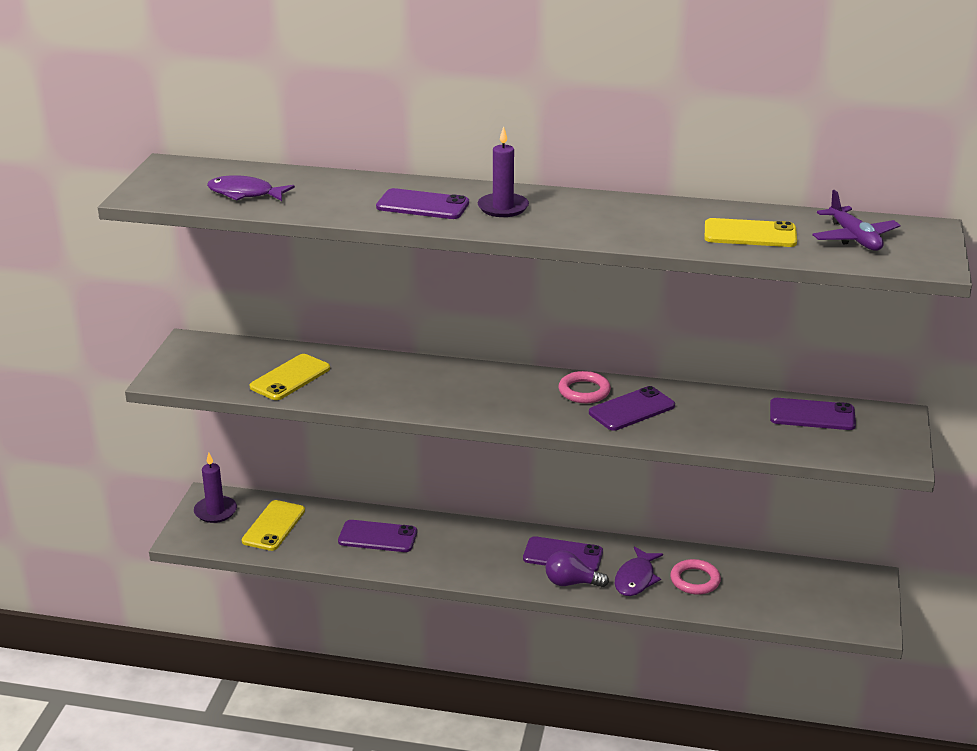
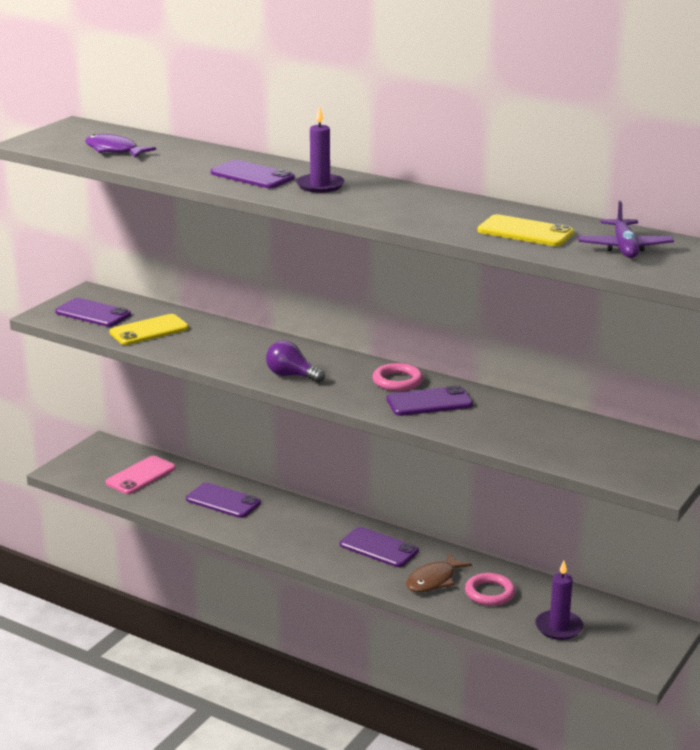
camera: 20 degrees right, 5 degrees down
purple candle [194,452,237,523] -> purple candle moved to [535,561,583,640]
yellow phone [242,500,305,551] -> pink phone [105,456,176,494]
purple light bulb [545,551,609,587] -> purple light bulb moved to [266,340,325,383]
purple fish [615,546,663,596] -> brown fish [406,553,472,592]
purple phone [770,398,856,430] -> purple phone moved to [55,298,131,327]

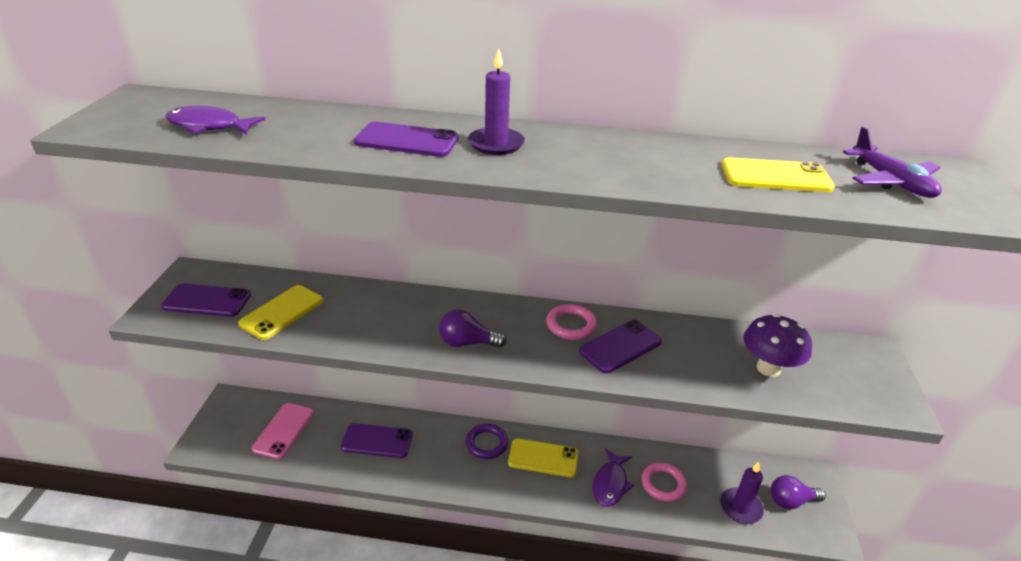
camera: 25 degrees left, 10 degrees up
purple phone [340,527,419,567] -> yellow phone [508,438,579,477]
brown fish [406,553,472,592] -> purple fish [593,449,634,507]
none -> purple ring [465,424,508,459]
none -> purple mushroom [743,314,812,377]
none -> purple light bulb [771,475,826,509]

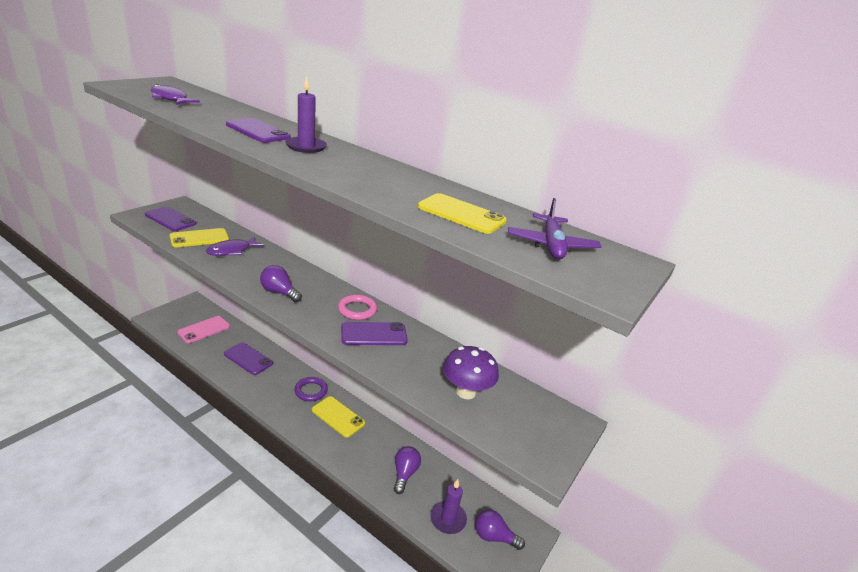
camera: 25 degrees right, 5 degrees down
purple fish [593,449,634,507] -> purple fish moved to [206,236,264,256]
pink ring [641,462,687,502] -> purple light bulb [394,446,421,494]

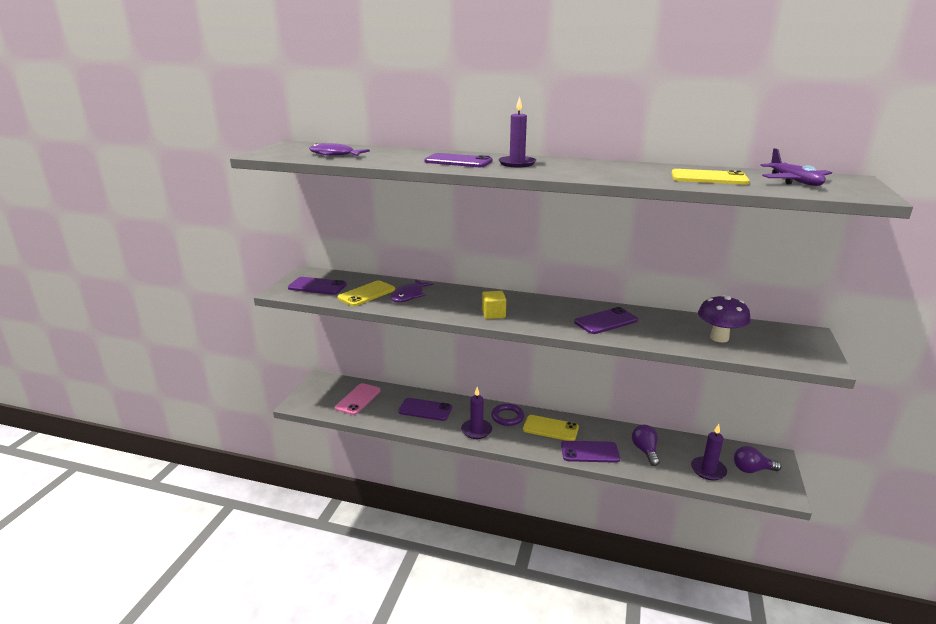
camera: 15 degrees left, 5 degrees down
purple light bulb [260,265,302,302] -> yellow cube [482,291,506,319]
pink ring [338,295,377,320] -> none
none -> purple candle [461,387,492,439]
none -> purple phone [561,441,620,463]

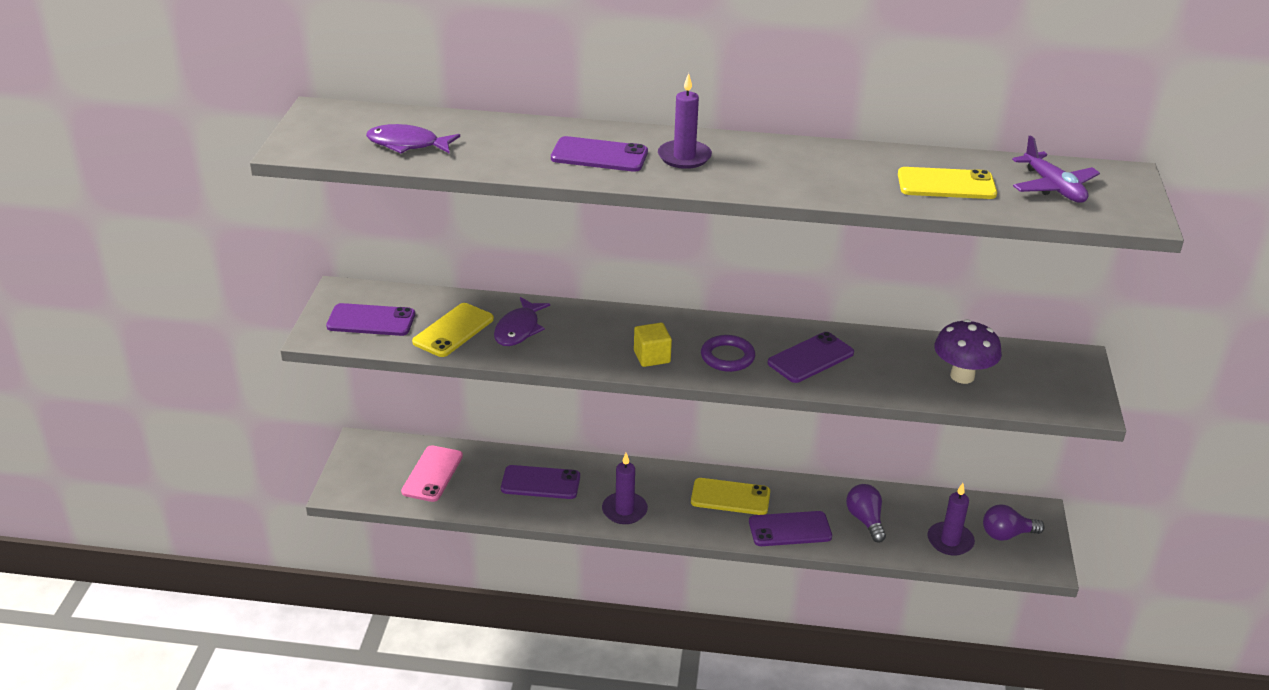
camera: 10 degrees left, 10 degrees up
purple ring [491,404,524,426] -> purple ring moved to [701,335,755,372]

